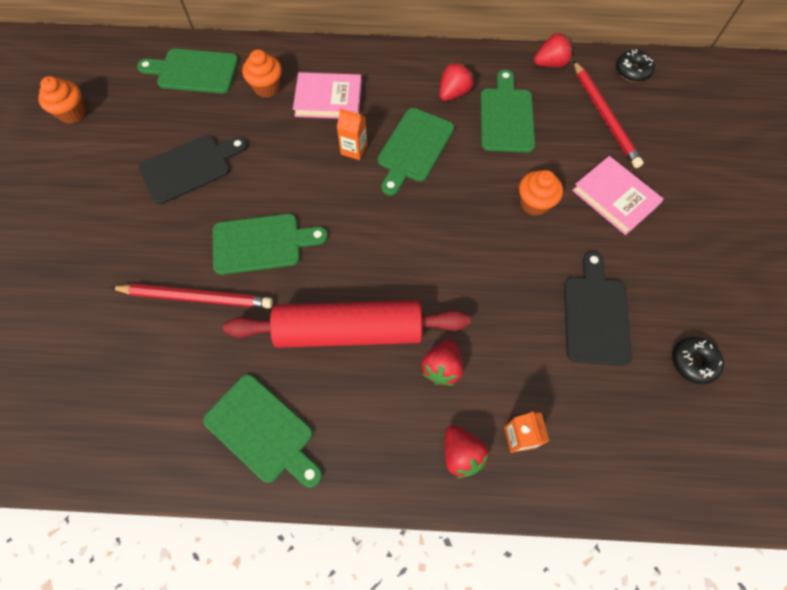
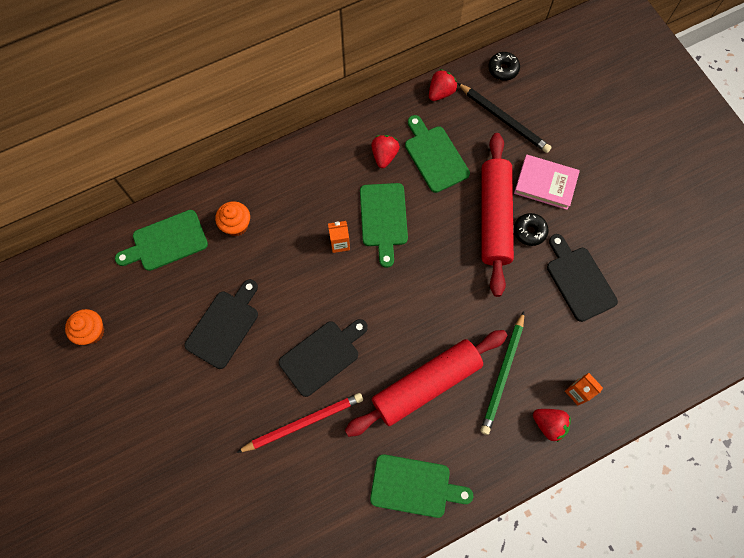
camera: 30 degrees left, 5 degrees up
green cutting board [213,214,328,275] -> black cutting board [278,319,368,397]
pink book [293,72,362,119] -> none
red strawberry [422,339,463,386] -> green pencil [481,311,524,435]
orange cupcake [519,170,563,216] -> red rolling pin [482,133,514,297]
red pencil [573,60,644,168] -> black pencil [457,83,551,153]
black donut [672,337,724,384] -> black donut moved to [514,213,549,246]

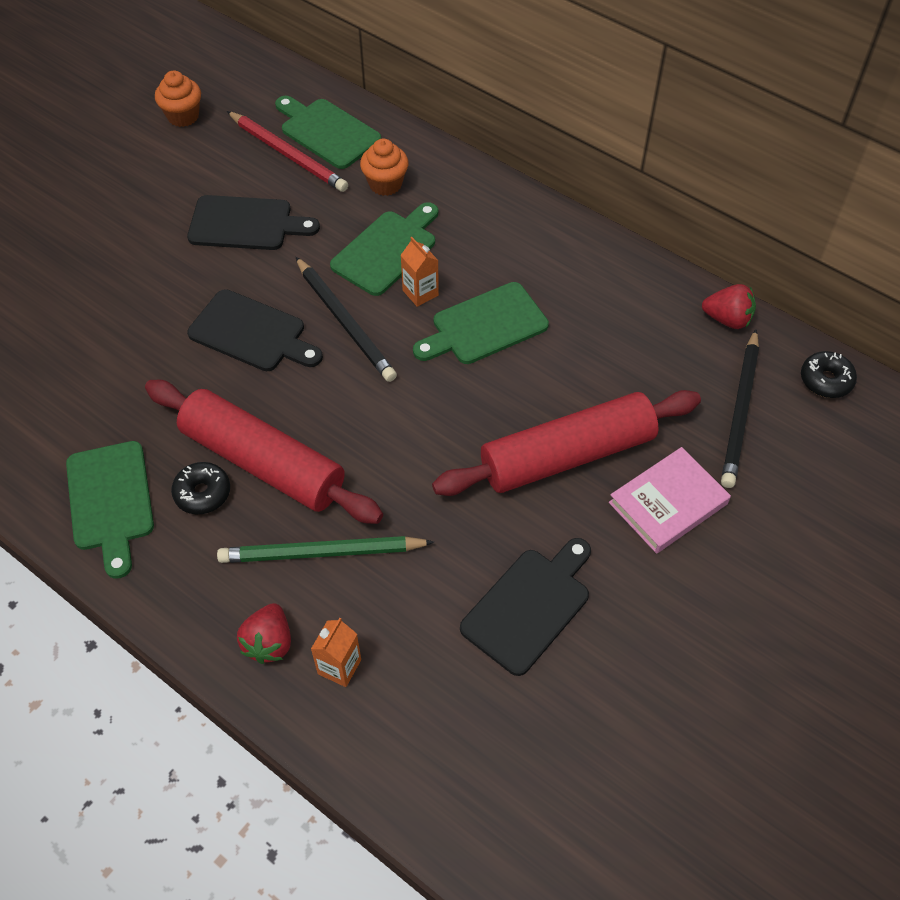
camera: 65 degrees right, 15 degrees down
red pencil [236,393,363,453] -> red pencil moved to [227,111,348,192]
red strawberry [371,135,400,168] -> none
green cutting board [405,115,470,193] -> green cutting board moved to [330,202,438,296]
pink book [514,155,580,210] -> pink book turned 60 degrees clockwise [609,447,731,554]
black donut [514,213,549,246] -> black donut moved to [171,462,230,514]
none -> black pencil [296,257,397,382]

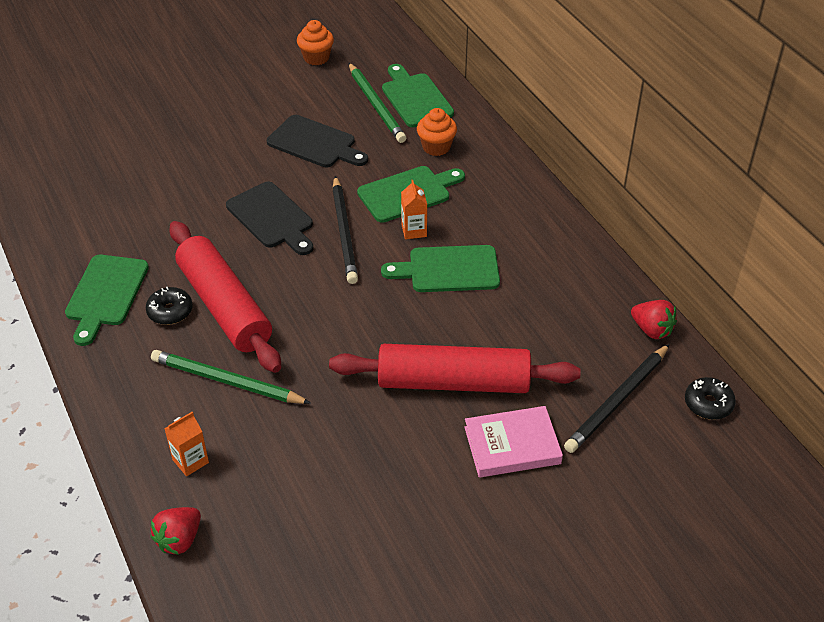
camera: 25 degrees right, 10 degrees down
red pencil [227,111,348,192] -> green pencil [349,63,406,143]
red strawberry [237,603,291,664] -> red strawberry moved to [151,507,201,555]
black cutting board [460,538,591,676] -> none

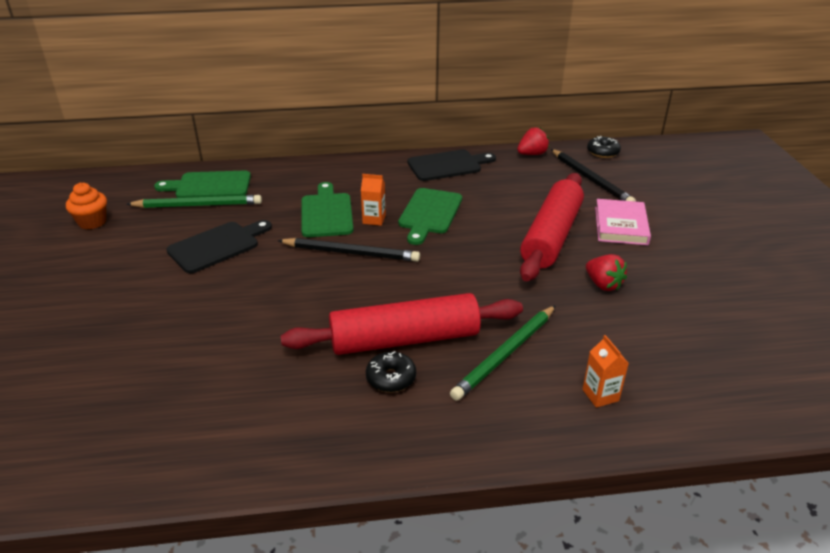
camera: 70 degrees left, 10 degrees down
green cutting board [65,255,149,346] -> none
red strawberry [151,507,201,555] -> red strawberry moved to [586,254,627,291]
black cutting board [226,182,313,255] -> black cutting board moved to [408,150,496,181]
orange cupcake [417,108,457,156] -> none

